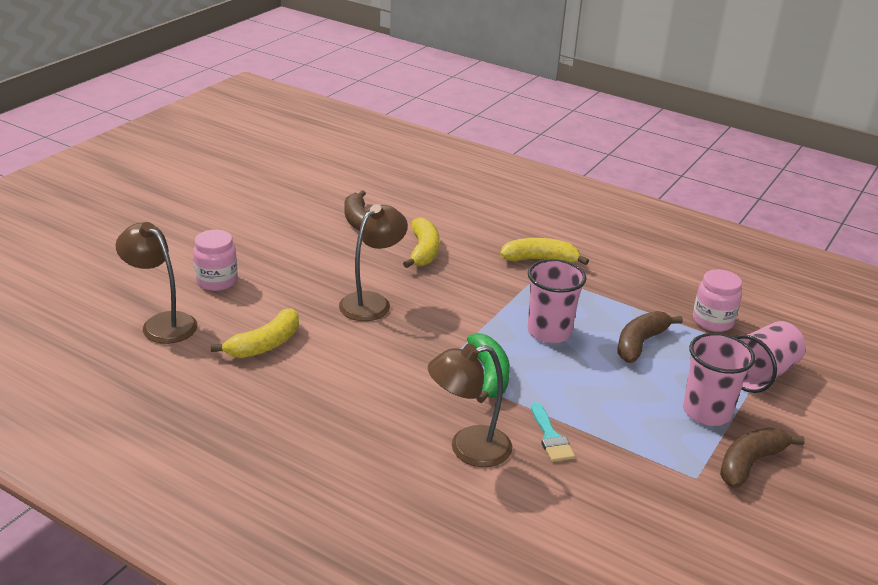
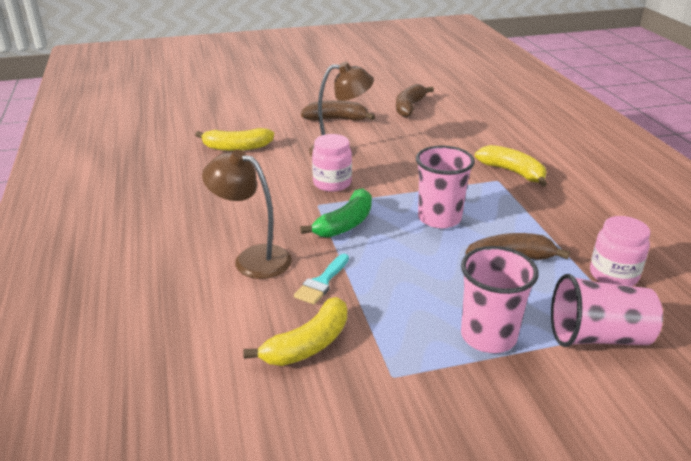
camera: 45 degrees right, 0 degrees up
brown lamp [115,222,198,344] -> none
pink jar [193,230,238,291] -> pink jar moved to [312,134,352,192]
yellow banana [403,217,439,268] -> yellow banana moved to [243,297,347,366]
brown banana [720,428,805,488] -> brown banana moved to [301,100,375,121]

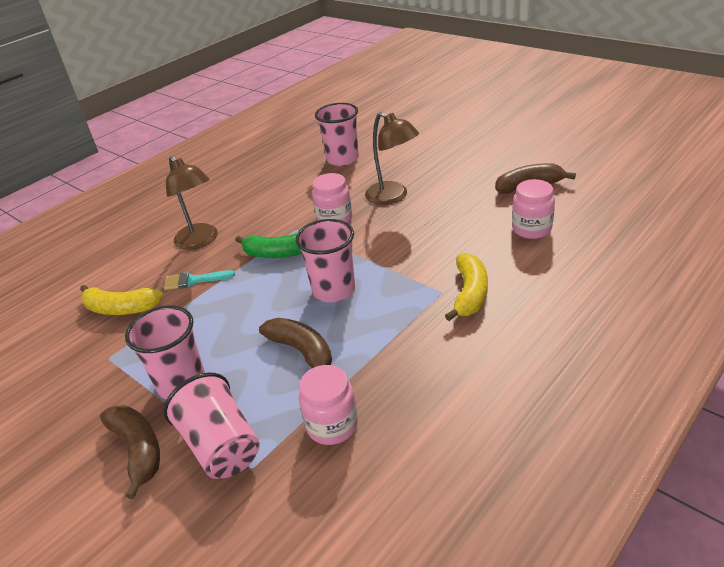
camera: 60 degrees right, 5 degrees up
yellow banana [195,128,274,151] -> pink cup [315,103,359,166]
brown lamp [202,149,292,279] -> brown lamp turned 150 degrees clockwise [166,156,218,250]
brown banana [301,100,375,121] -> brown banana moved to [100,405,160,499]
none -> pink jar [512,179,555,239]

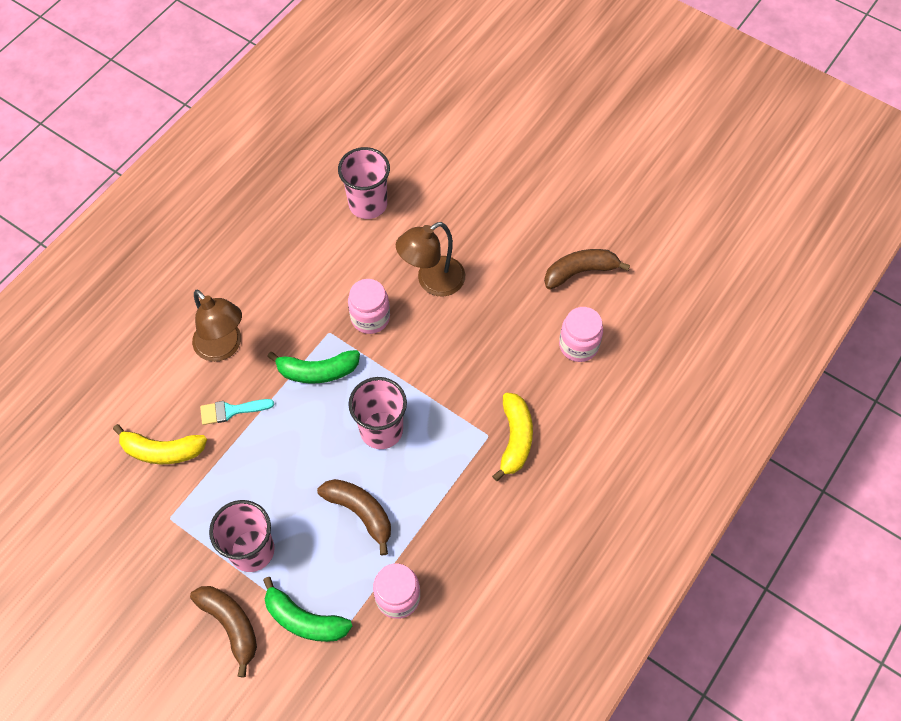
camera: 10 degrees left, 25 degrees up
pink cup [164,373,260,479] -> green banana [263,577,352,642]
brown lamp [365,112,419,205] -> brown lamp turned 105 degrees clockwise [396,222,465,296]

